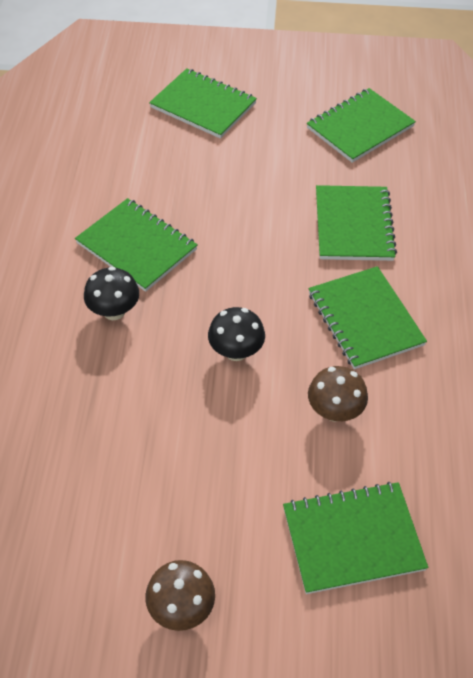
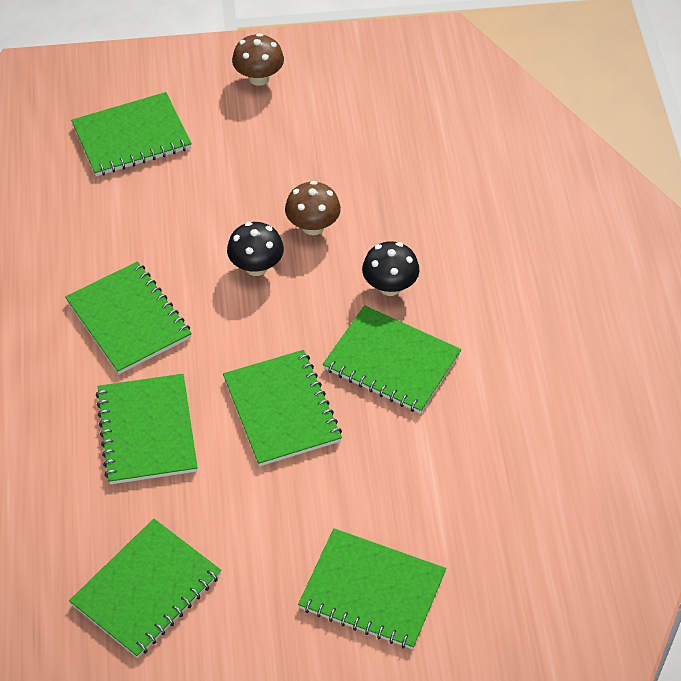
camera: 170 degrees right, 0 degrees up
brown mushroom [308,366,368,422] -> brown mushroom moved to [285,181,341,235]
none -> green notebook [223,350,342,466]

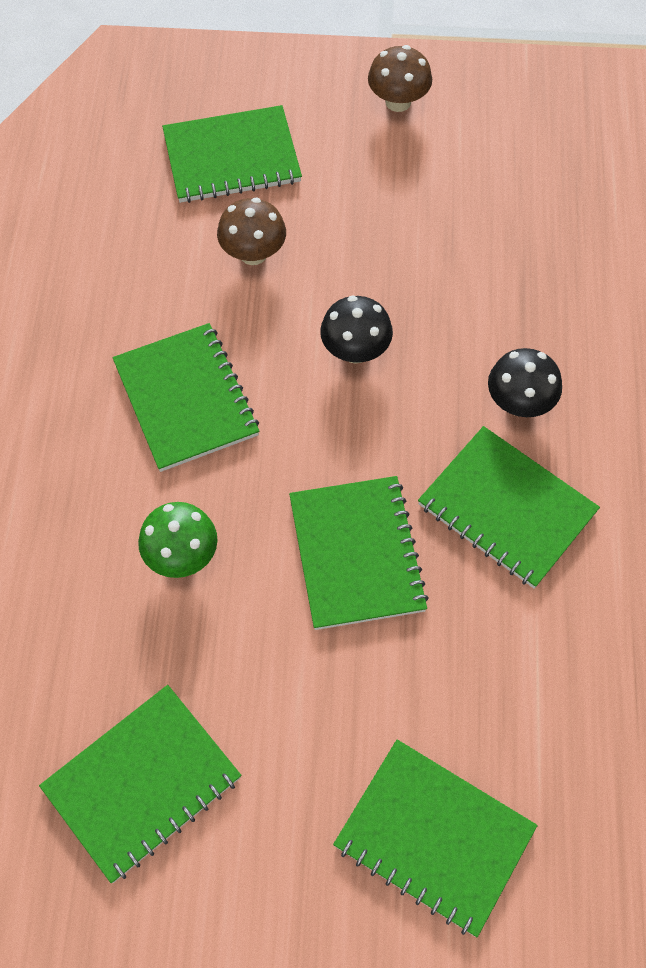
camera: 10 degrees right, 10 degrees up
green notebook [96,374,198,485] -> green mushroom [138,502,218,578]
brown mushroom [285,181,341,235] -> brown mushroom moved to [217,198,286,265]

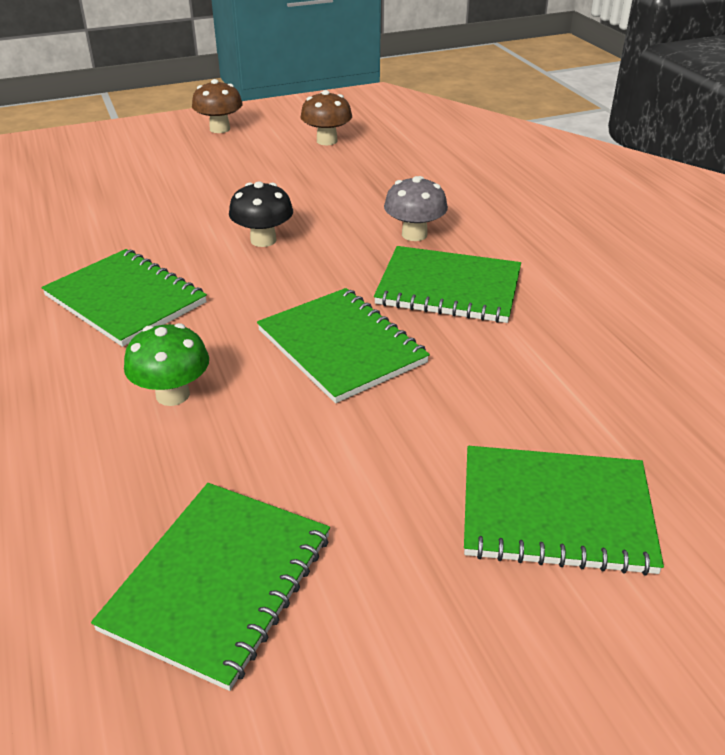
camera: 25 degrees left, 25 degrees down
green notebook [162,105,302,203] -> none
brown mushroom [217,198,286,265] -> brown mushroom moved to [300,90,352,145]
black mushroom [488,348,562,417] -> grey mushroom [384,176,448,241]

